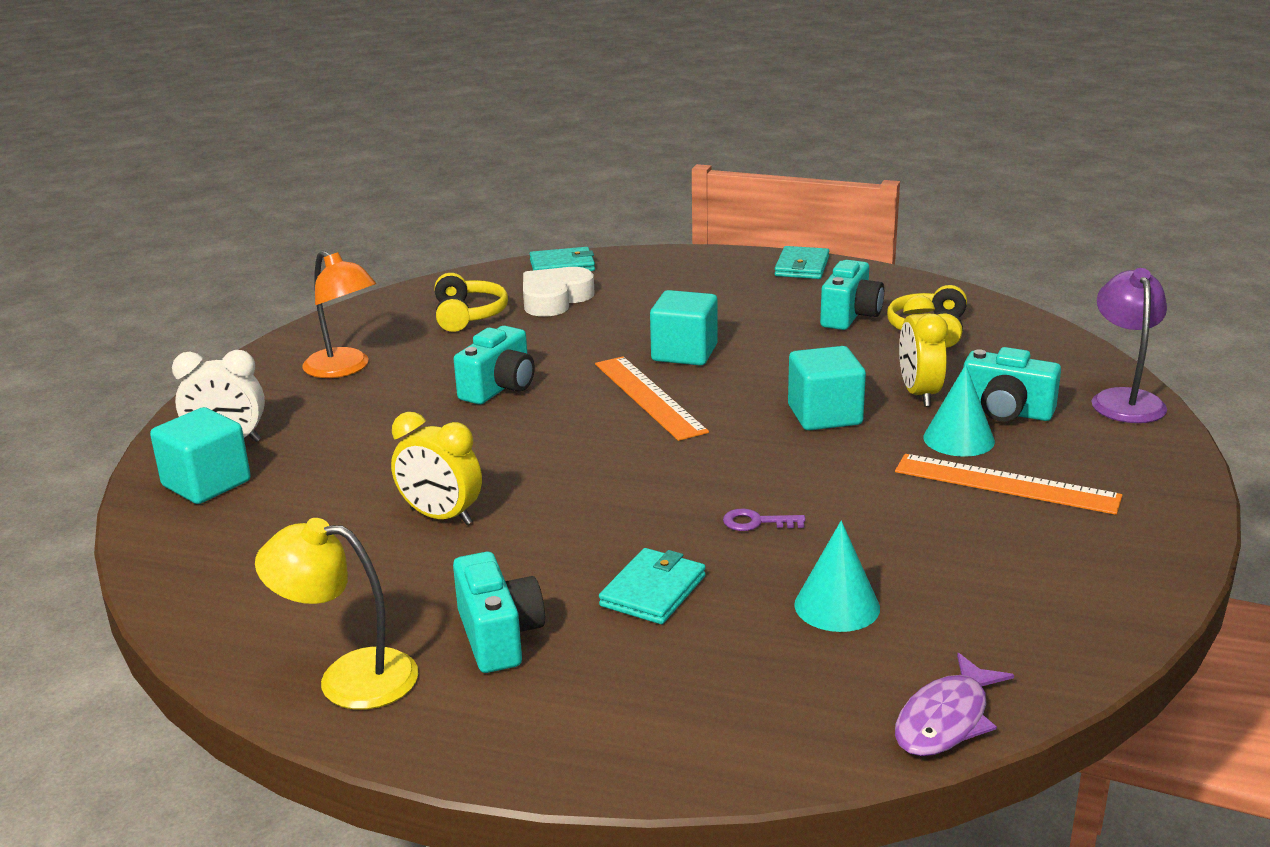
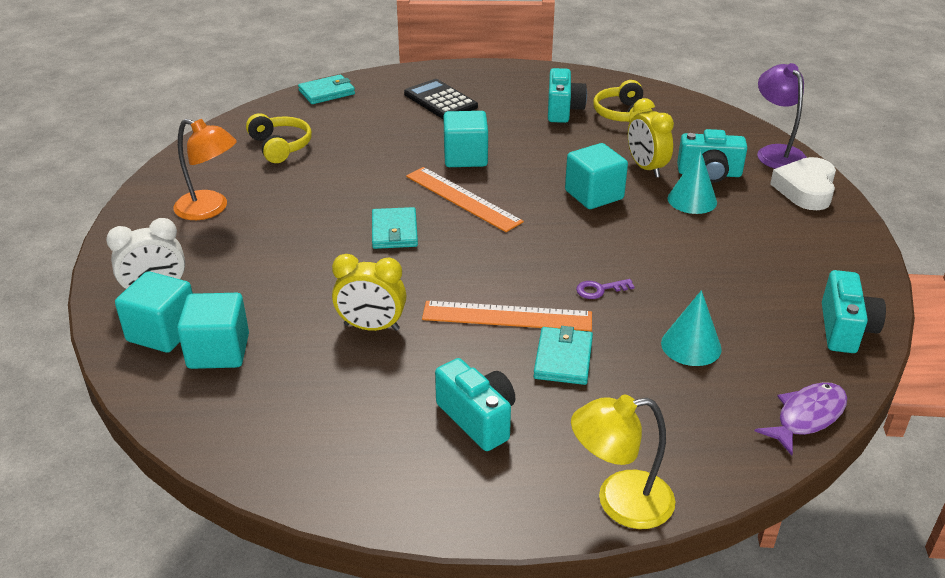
camera: 20 degrees left, 10 degrees up
yellow lamp [255,518,418,710] -> yellow lamp moved to [571,395,675,529]
turquoise camera [454,326,535,404] -> turquoise camera moved to [822,270,886,353]
white heart [523,267,595,317] -> white heart moved to [770,157,836,210]
turquoise wallet [774,246,829,279] -> turquoise wallet moved to [372,207,418,249]
orange ruler [895,454,1122,515] -> orange ruler moved to [422,301,592,331]
purple fish [895,653,1014,756] -> purple fish turned 150 degrees counterclockwise [755,382,847,455]
none -> turquoise cube [177,293,249,369]
none -> black calculator [404,79,478,119]

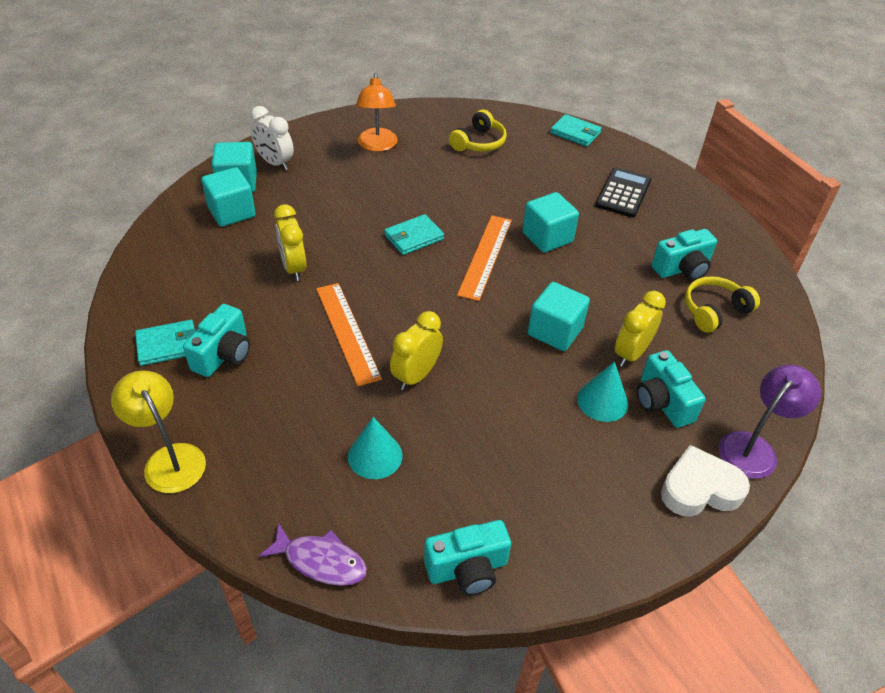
camera: 60 degrees right, 10 degrees up
turquoise wallet [534,326,593,385] -> turquoise wallet moved to [135,320,196,366]
purple key [576,279,635,299] -> yellow clock [390,311,443,390]

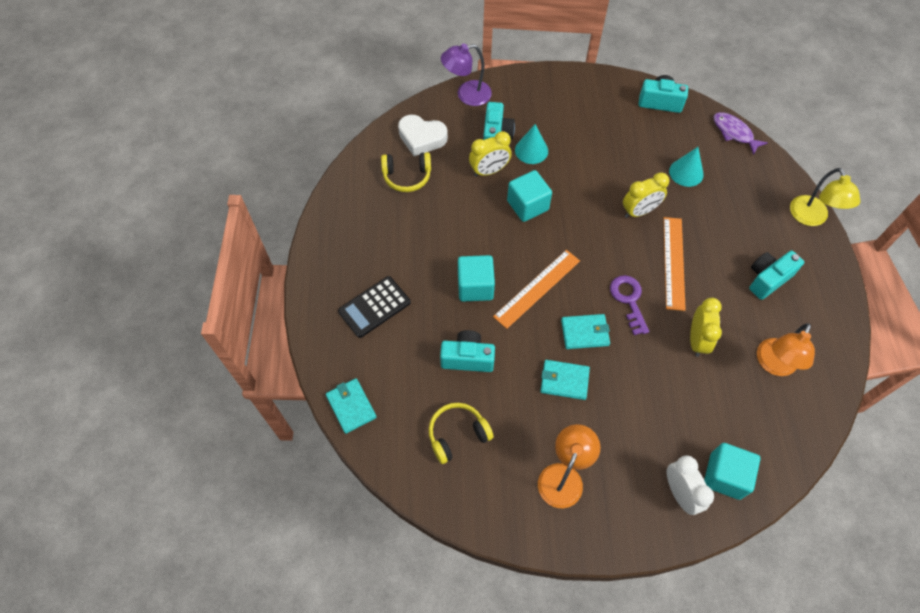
camera: 150 degrees left, 15 degrees up
turquoise wallet [135,320,196,366] -> turquoise wallet moved to [540,360,590,400]
turquoise cube [201,167,256,227] -> none
turquoise camera [651,229,717,281] -> turquoise camera moved to [440,330,495,372]
white heart [661,445,750,517] -> white heart moved to [398,115,448,156]
none -> purple key [610,275,649,335]
none -> orange lamp [757,323,815,376]

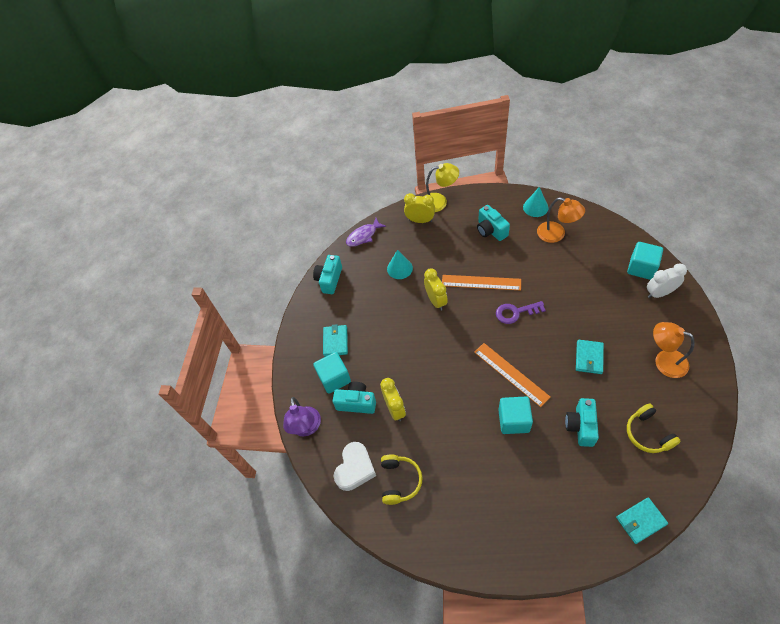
camera: 80 degrees left, 5 degrees down
black calculator [338,276,411,338] -> none
turquoise cube [507,170,552,222] -> turquoise cube moved to [313,352,351,394]
turquoise cone [515,124,548,164] -> turquoise cone moved to [523,187,548,217]
turquoise wallet [561,314,610,349] -> turquoise wallet moved to [323,324,348,357]
yellow clock [690,298,722,357] -> yellow clock moved to [404,193,435,223]

